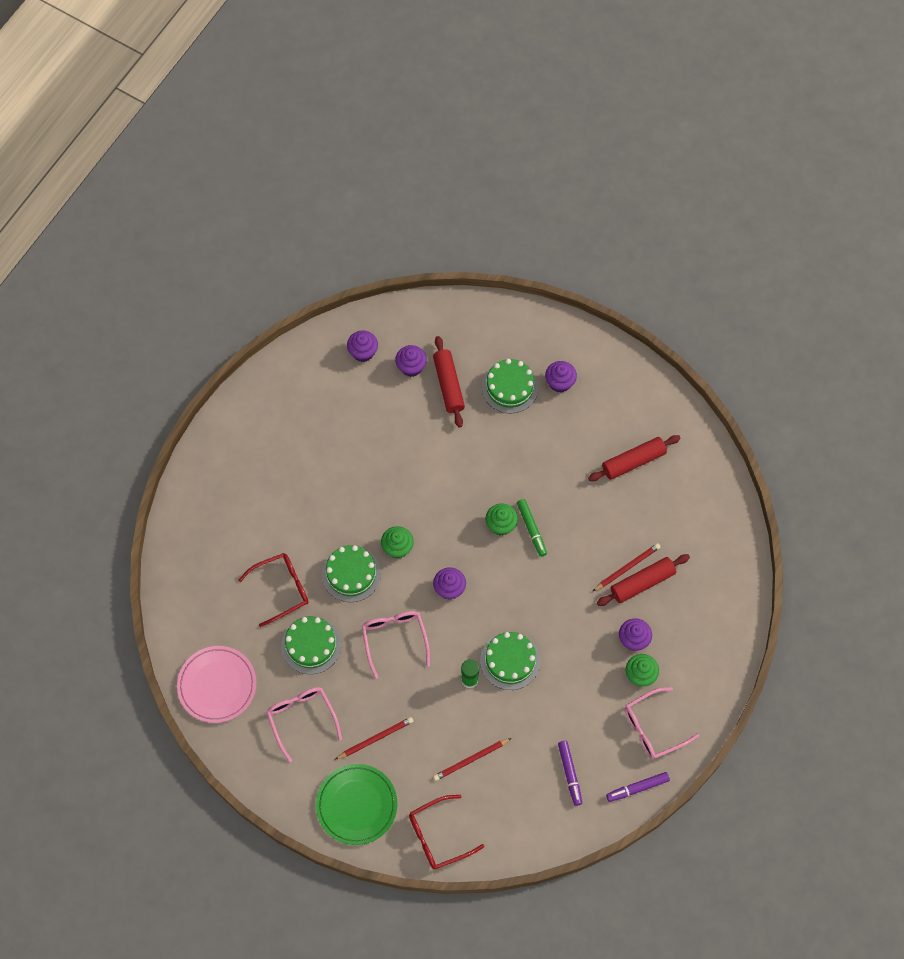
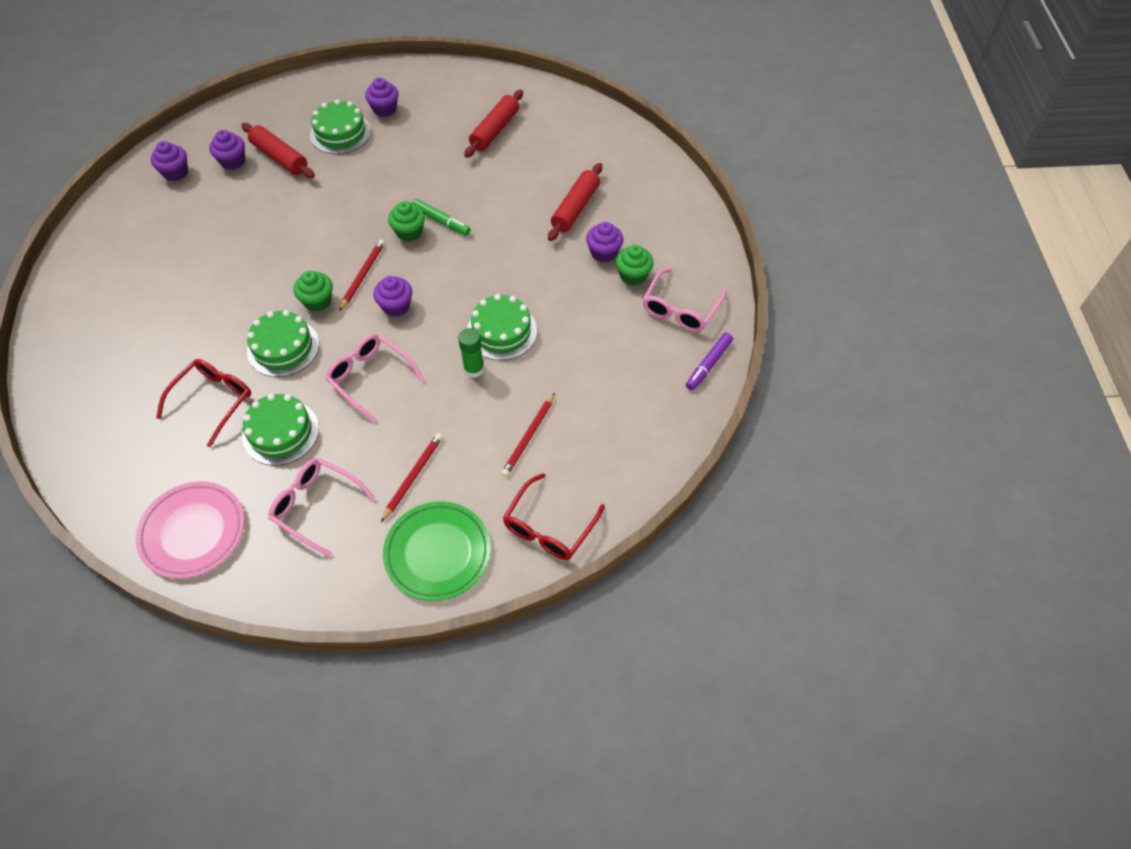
camera: 35 degrees left, 10 degrees down
purple marker [558,741,582,806] -> none
red pencil [592,543,661,592] -> red pencil moved to [339,240,385,311]

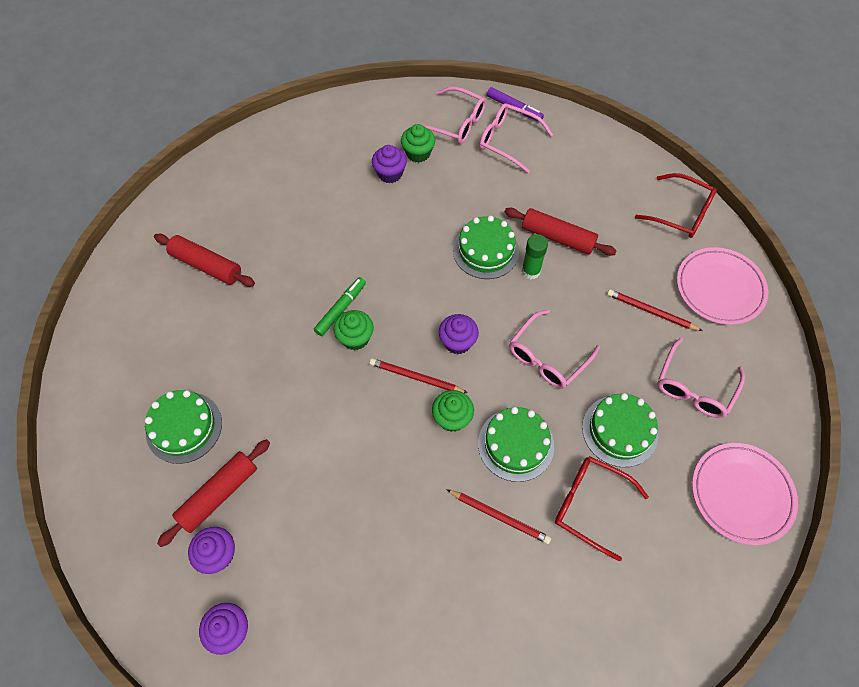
camera: 90 degrees left, 5 degrees up
purple cupcake [365,78,399,117] -> none
green plate [383,501,491,601] -> pink plate [677,247,768,325]
red pencil [501,393,555,477] -> red pencil moved to [446,489,551,544]
red rolling pin [548,163,602,241] -> red rolling pin moved to [505,208,617,256]
none -> pink glasses [479,103,553,173]

